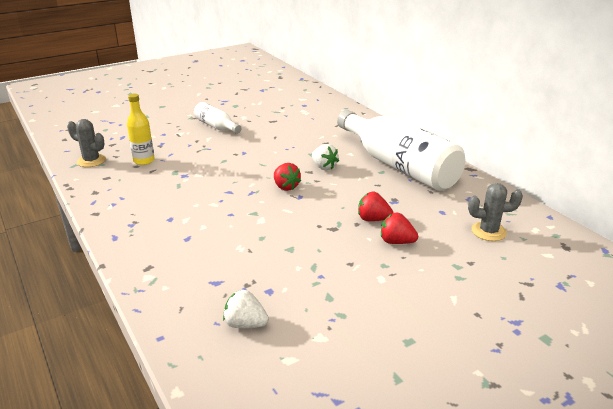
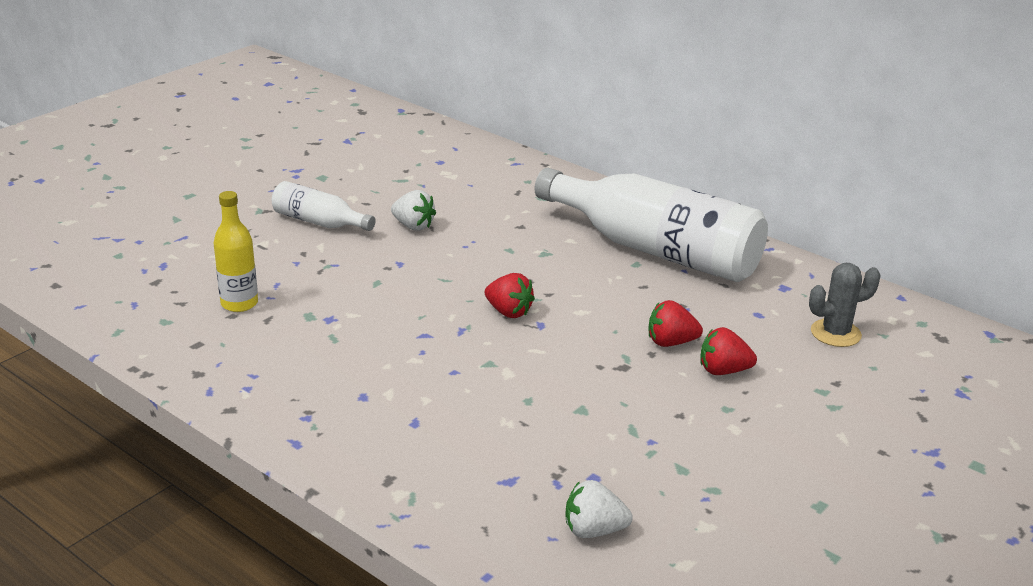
camera: 20 degrees left, 0 degrees up
grey cactus [67,119,106,167] -> none
white strawberry [312,144,339,170] -> white strawberry moved to [391,190,436,231]

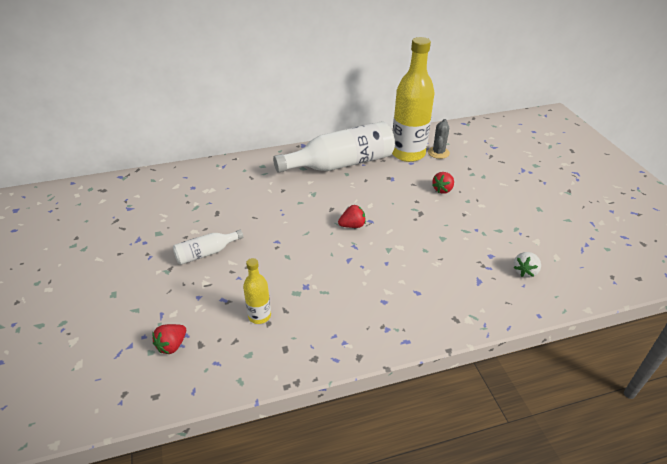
camera: 55 degrees left, 10 degrees up
white strawberry [391,190,436,231] -> none
red strawberry [649,300,703,347] -> red strawberry moved to [153,324,186,354]
none -> yellow bottle [392,37,434,162]

